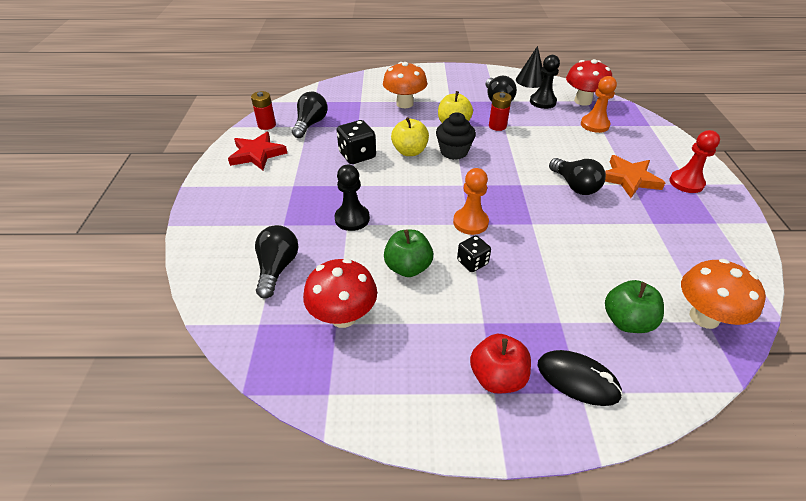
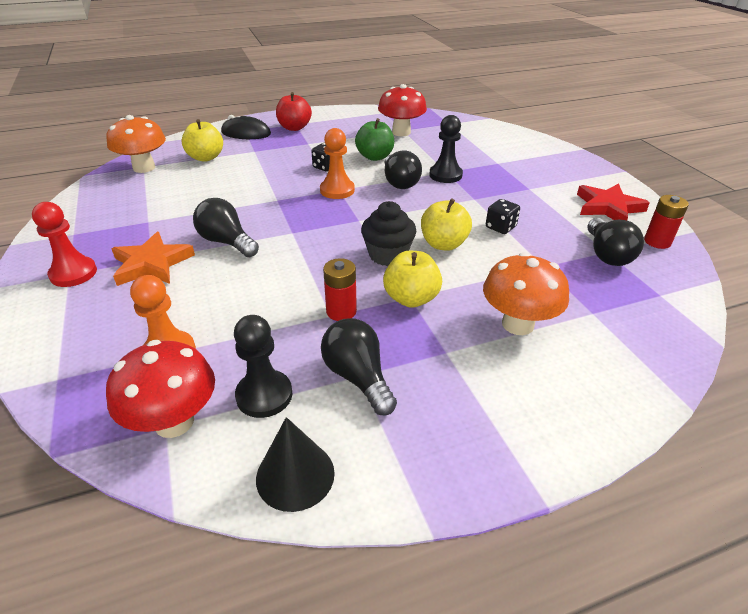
camera: 160 degrees right, 5 degrees down
black light bulb [255,225,298,299] -> black light bulb moved to [384,150,422,189]
black dice [337,120,376,164] -> black dice [486,199,520,234], size x0.64
green apple [605,280,664,333] -> yellow apple [182,119,223,162]

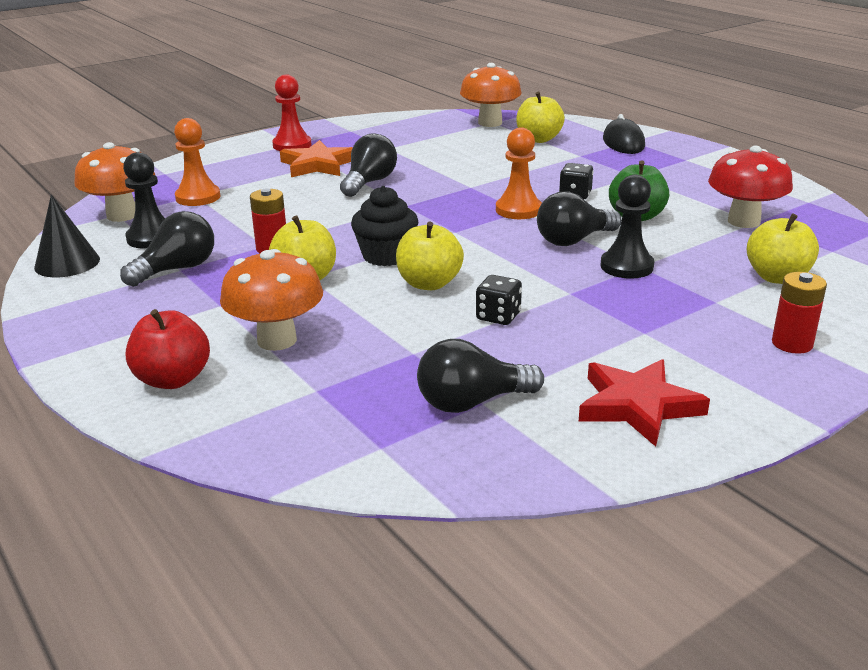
camera: 75 degrees right, 10 degrees down
red mushroom [106,340,215,438] -> orange mushroom [74,142,155,222]
red apple [276,92,312,131] -> red apple moved to [126,309,210,389]
red battery [644,195,689,249] -> red battery moved to [772,272,827,354]
none -> yellow apple [747,213,819,284]

